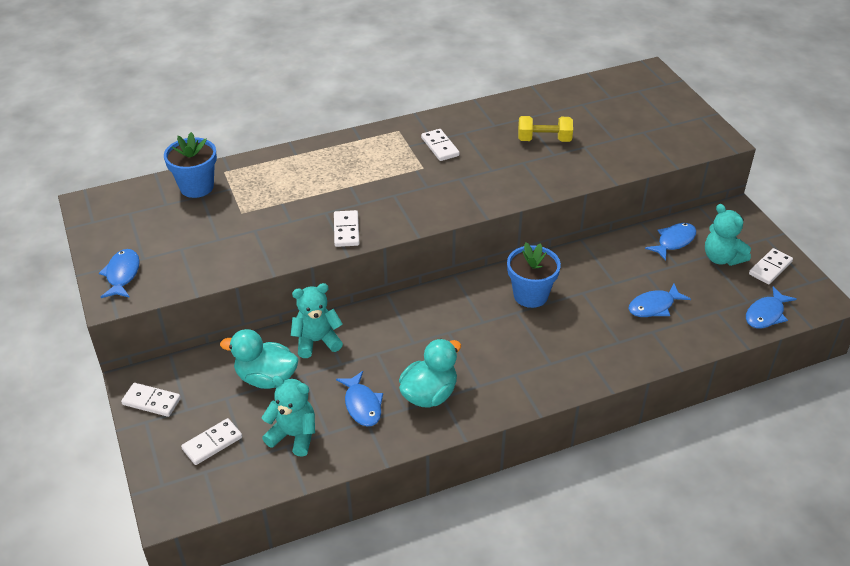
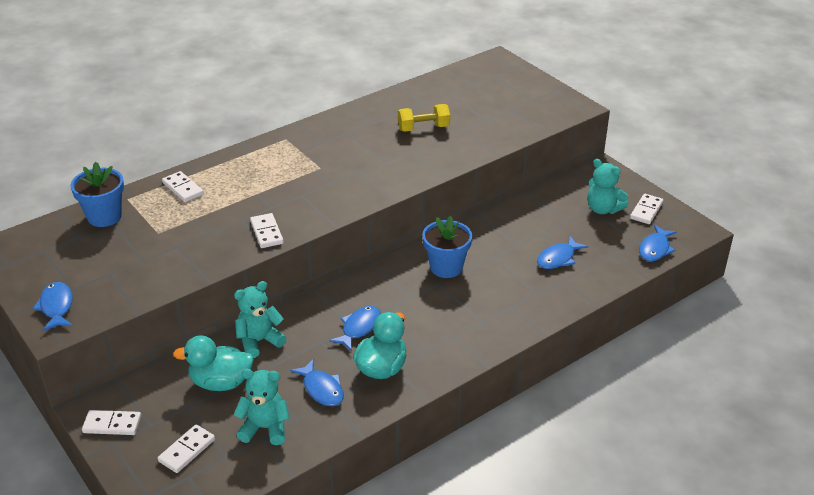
camera: 15 degrees left, 5 degrees down
white domino [421,129,460,161] -> white domino moved to [162,171,204,202]
blue fish [645,223,696,261] -> blue fish moved to [329,306,381,351]

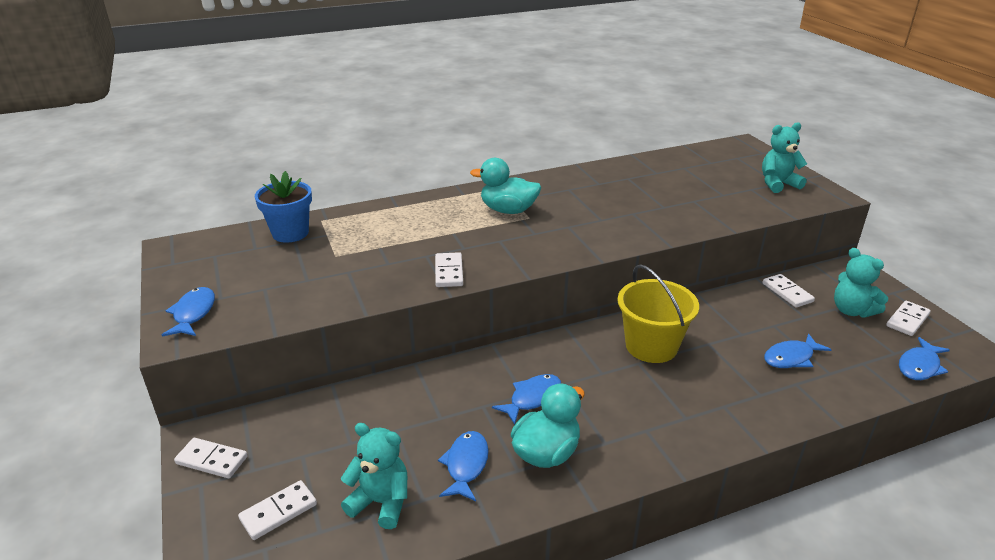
camera: 15 degrees right, 5 degrees down
white domino [162,171,204,202] -> white domino moved to [762,274,815,308]
turquoise duck [173,335,254,391] -> turquoise duck moved to [470,158,541,214]
turquoise teddy bear [234,281,287,358] -> turquoise teddy bear moved to [762,122,807,193]
blue fish [290,359,344,406] -> blue fish turned 150 degrees counterclockwise [438,431,489,501]
yellow dumbbell [398,104,450,132] -> none
blue flower pot [422,216,472,278] -> yellow bucket [618,264,699,363]

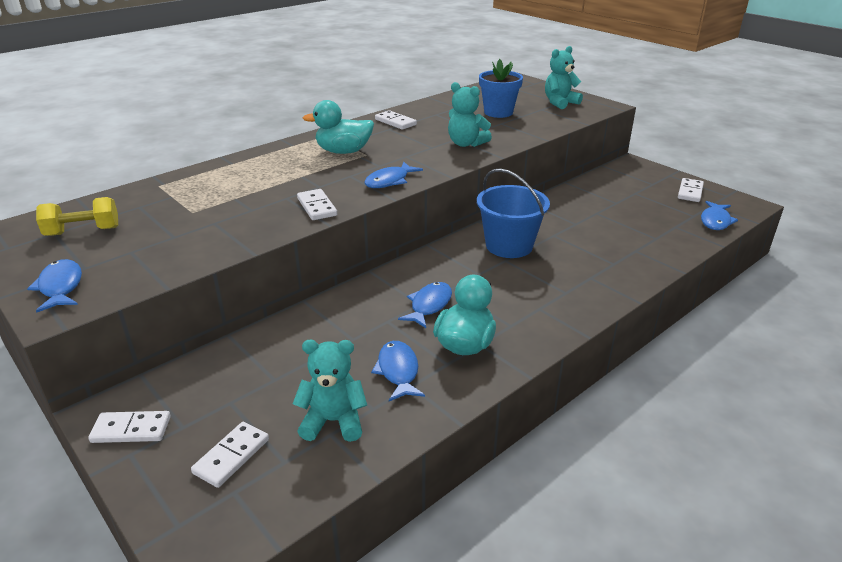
camera: 20 degrees left, 0 degrees up
blue flower pot [255,171,312,243] -> blue flower pot moved to [479,59,523,118]
yellow bucket [618,264,699,363] -> blue bucket [477,168,550,258]
white domino [762,274,815,308] -> white domino moved to [375,110,417,130]
blue fish [764,333,832,368] -> blue fish moved to [364,162,423,188]
turquoise teddy bear [834,248,888,317] -> turquoise teddy bear moved to [448,82,492,147]
none -> yellow dumbbell [36,197,118,236]

